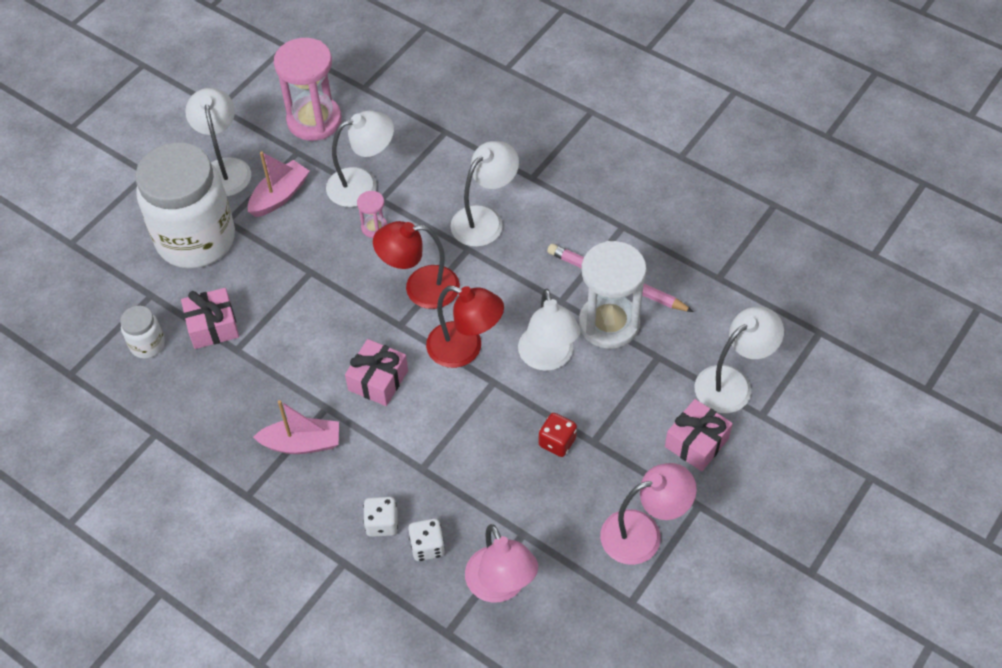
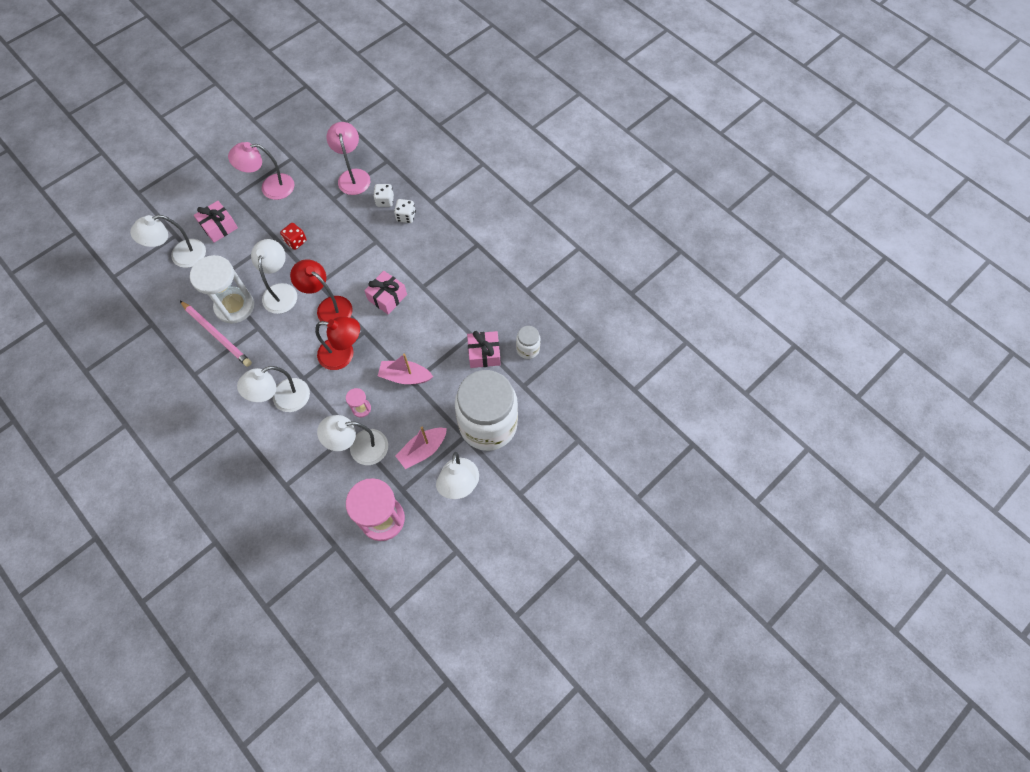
camera: 170 degrees left, 10 degrees up
pink boat [253,400,339,454] -> pink boat moved to [378,354,433,384]

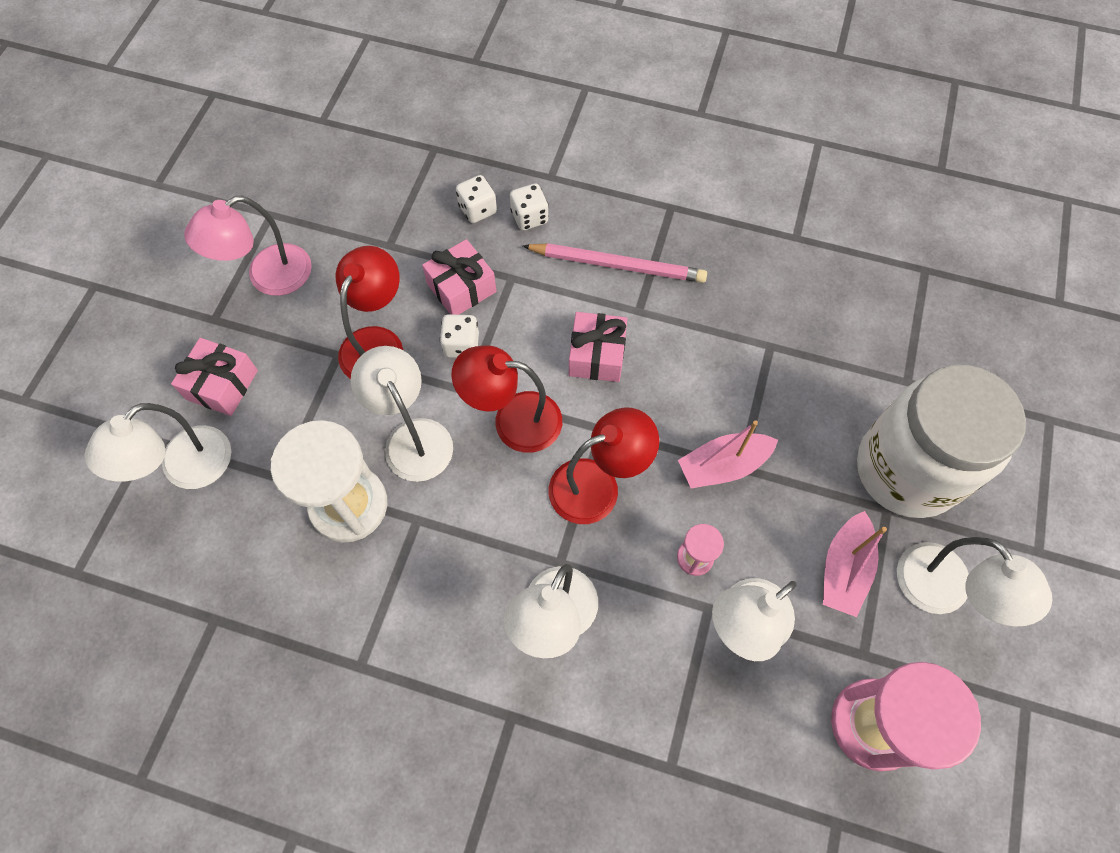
camera: 30 degrees left, 0 degrees up
pink pencil [180,301,252,367] -> pink pencil moved to [522,243,707,283]
red dice [280,223,307,250] -> red lamp [336,246,403,379]
pink lamp [326,122,370,195] -> none
pink gift [467,331,501,368] -> pink gift moved to [422,239,497,315]
white jar [516,326,540,359] -> none
none -> white dice [440,314,479,358]

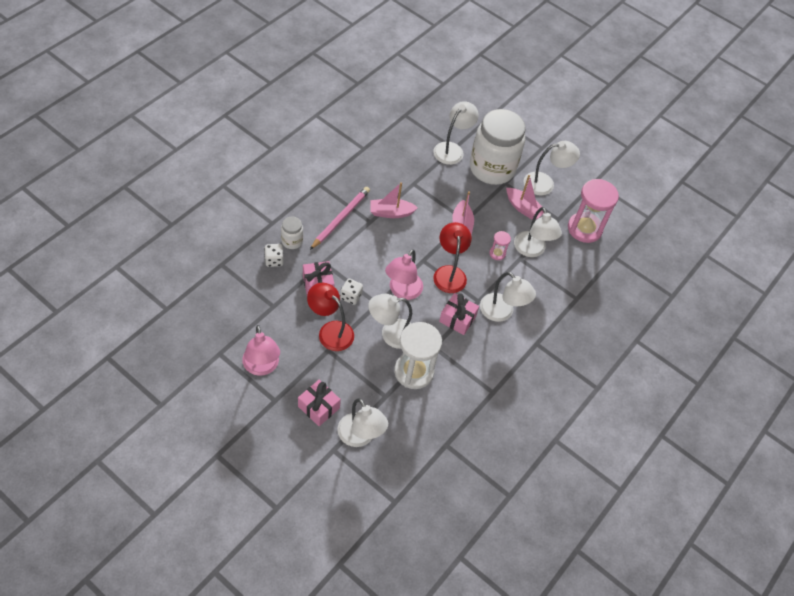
camera: 75 degrees left, 10 degrees down
red lamp [451,346,562,453] -> pink lamp [385,249,423,300]
white dice [510,183,549,230] -> white jar [281,216,303,249]
pink gift [569,312,627,382] -> pink gift moved to [439,293,479,335]
none -> pink boat [370,182,418,218]
none -> white lamp [433,101,479,165]

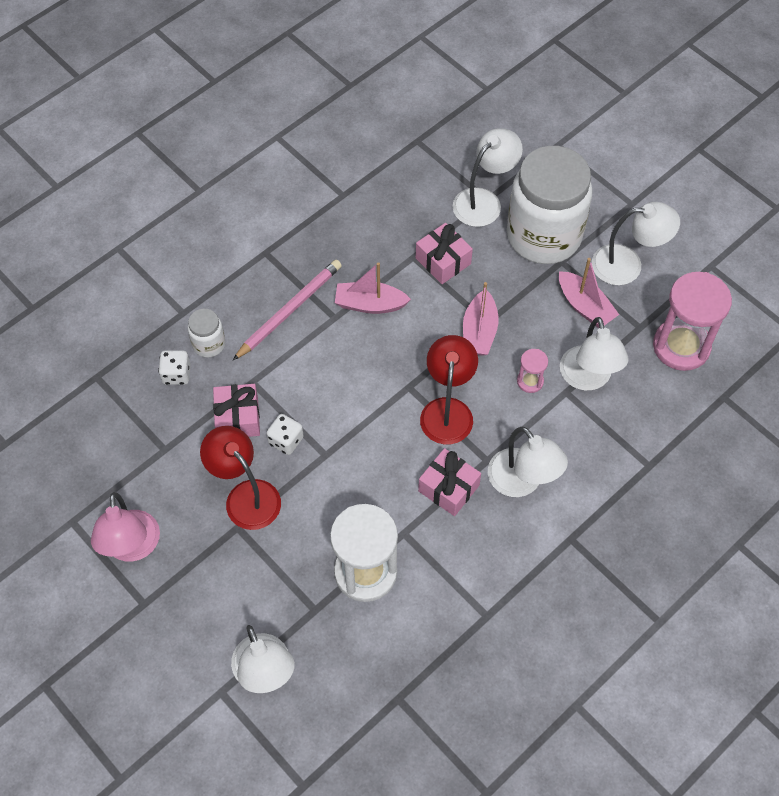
camera: 15 degrees right, 5 degrees up
pink gift [298,380,341,426] -> pink gift moved to [416,223,473,284]
white lamp [368,294,412,349] -> none
pink lamp [385,249,423,300] -> none

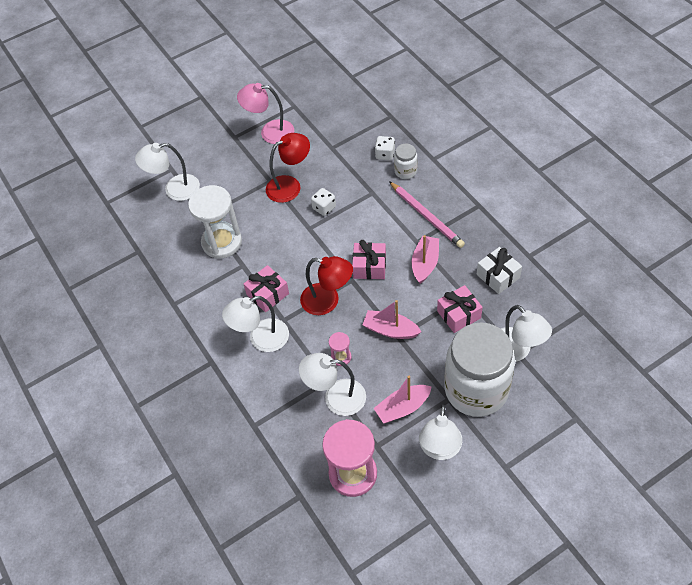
camera: 105 degrees right, 5 degrees down
pink gift [213,384,260,437] -> pink gift moved to [352,240,386,279]
none -> white gift [477,247,522,294]

